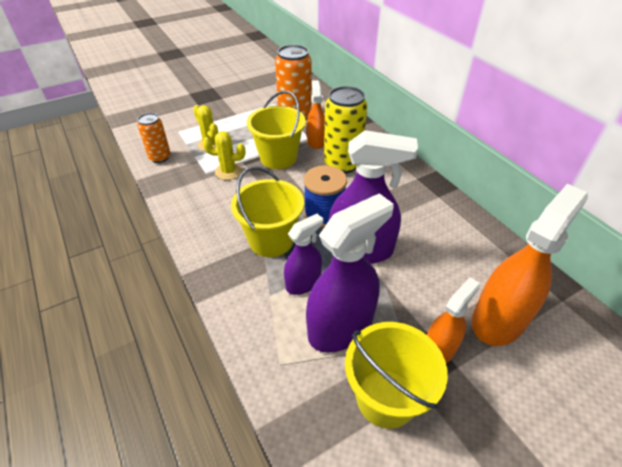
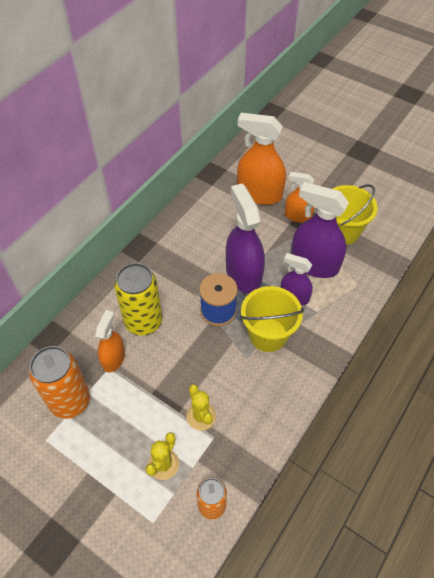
camera: 115 degrees left, 10 degrees up
yellow bucket [247,91,306,169] -> none
orange spray bottle [307,80,325,149] -> orange spray bottle turned 135 degrees clockwise [95,310,125,373]

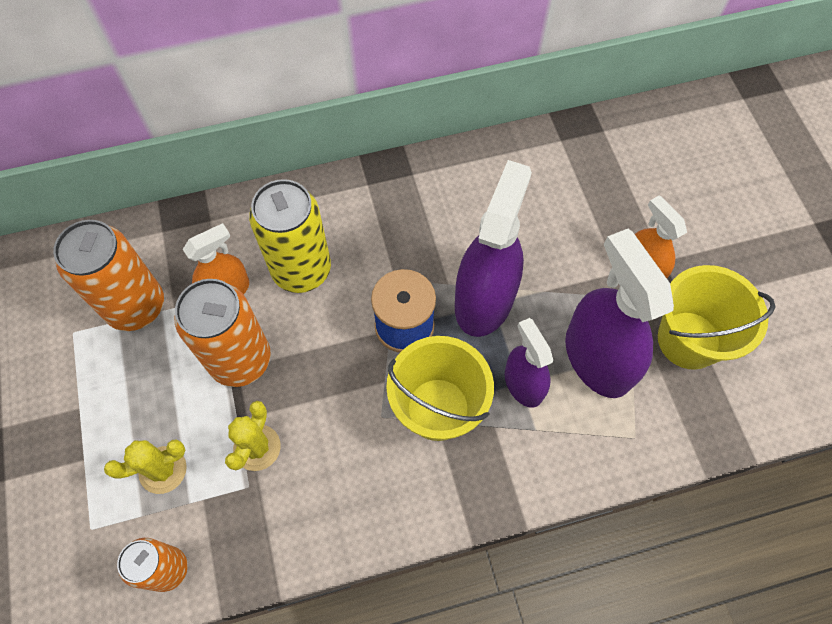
camera: 40 degrees right, 10 degrees up
orange spray bottle [237,113,286,205] -> none
none -> orange can [175,279,271,387]

